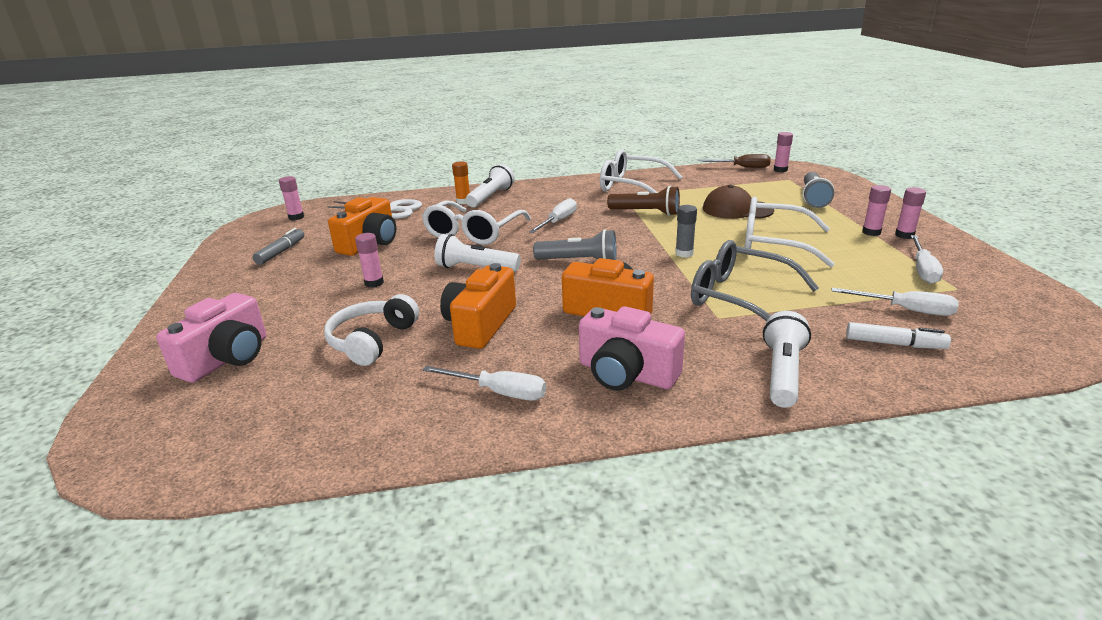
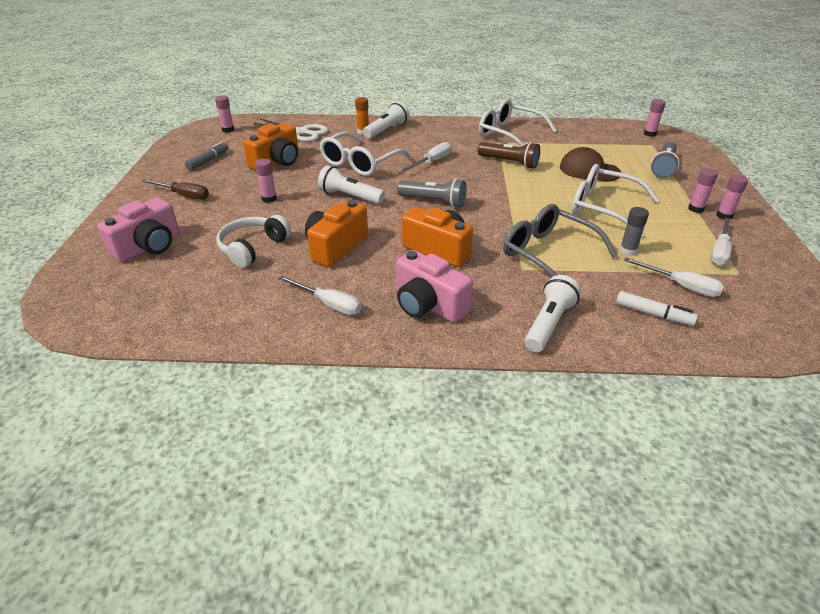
camera: 10 degrees right, 10 degrees up
grey glue stick [675,205,697,258] -> grey glue stick moved to [620,207,649,256]
brown screwdriver [699,154,771,168] -> brown screwdriver moved to [142,179,209,200]

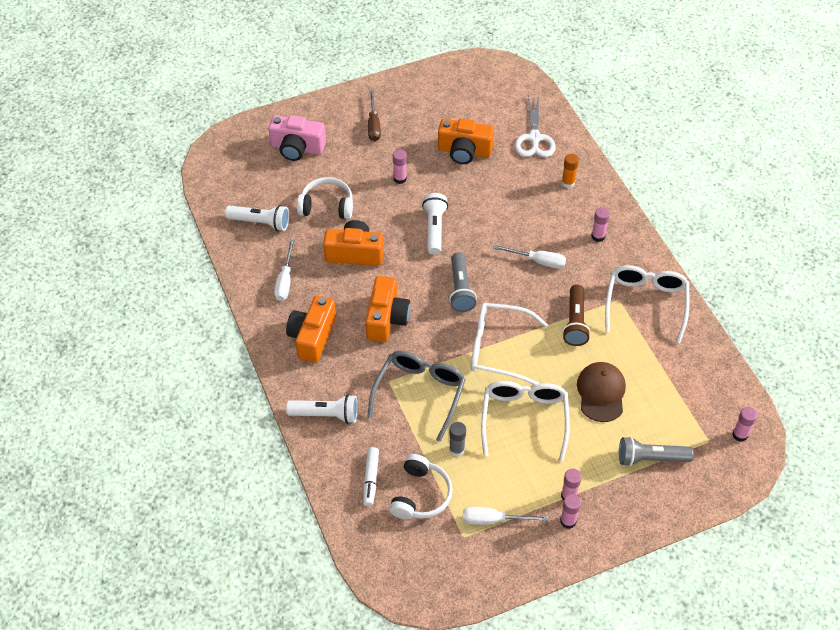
camera: 65 degrees right, 15 degrees up
grey marker [185,142,229,170] -> none
pink glue stick [215,95,234,133] -> pink glue stick moved to [591,207,610,242]
white glasses [319,132,411,176] -> white glasses moved to [471,303,548,385]
white flashlight [363,102,410,139] -> white flashlight moved to [225,205,289,231]
pink camera [396,250,473,323] -> orange camera [286,295,336,363]
white screwdriver [624,258,724,297] -> white headphones [389,454,453,520]

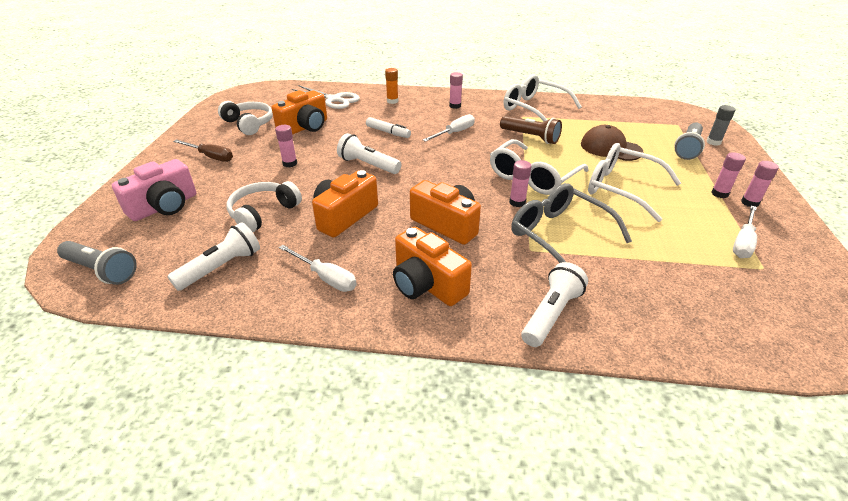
camera: 60 degrees left, 15 degrees down
white marker [363,447,379,506] -> white marker moved to [366,117,411,138]
white headphones [389,454,453,520] -> white headphones moved to [218,101,273,135]
grey flashlight [449,252,477,312] -> grey flashlight moved to [57,241,137,285]
grey glue stick [449,422,466,457] -> grey glue stick moved to [707,105,735,146]
pink glue stick [732,407,757,442] -> pink glue stick moved to [509,160,532,207]

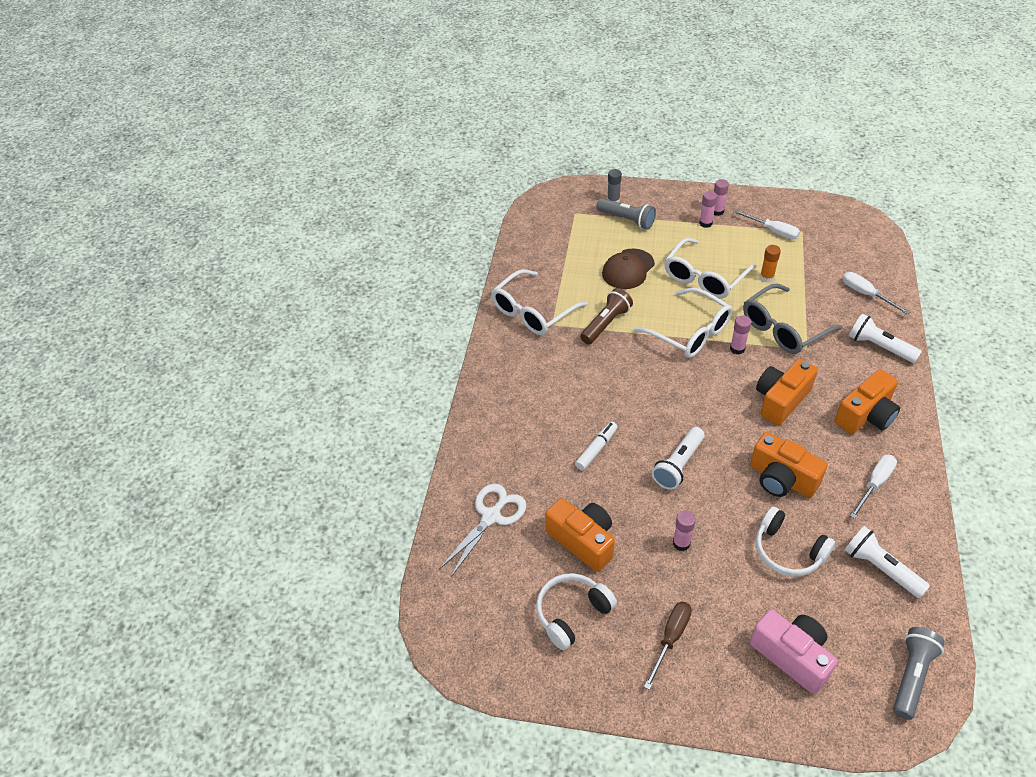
camera: 85 degrees left, 10 degrees up
orange glue stick [385,68,398,104] -> orange glue stick moved to [760,245,781,283]
white screwdriver [423,114,475,142] -> white screwdriver moved to [843,272,910,315]
pink glue stick [449,72,463,109] -> none

